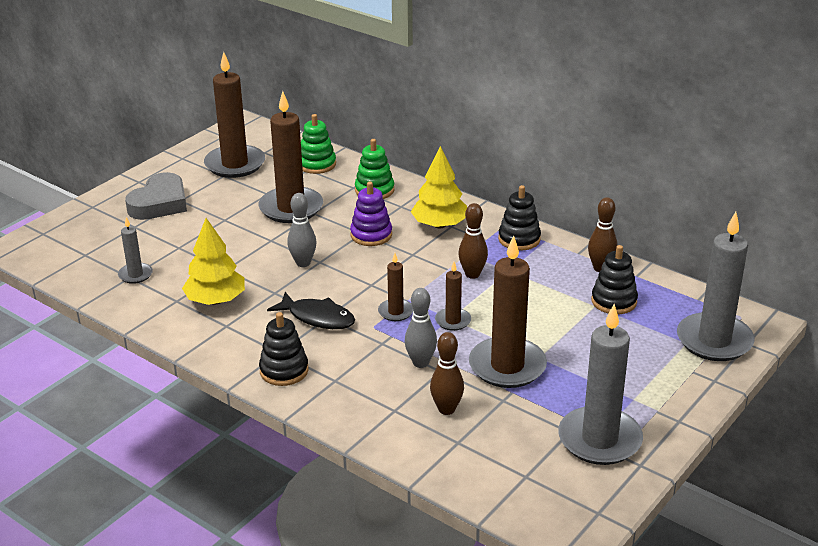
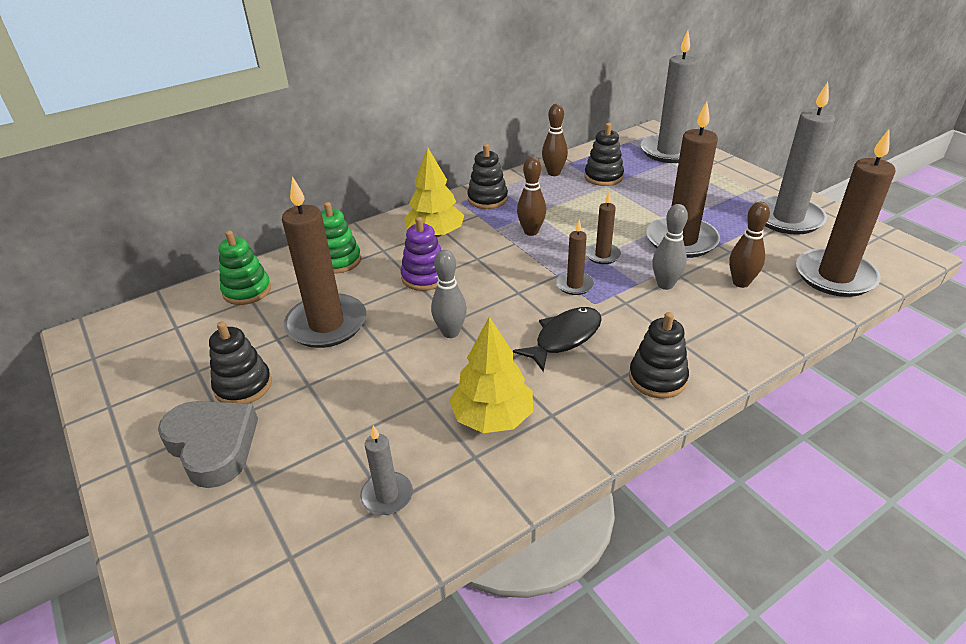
camera: 70 degrees left, 5 degrees up
brown candle [204,52,265,178] -> brown candle moved to [796,129,895,297]
none -> black stacking toy [209,321,272,404]

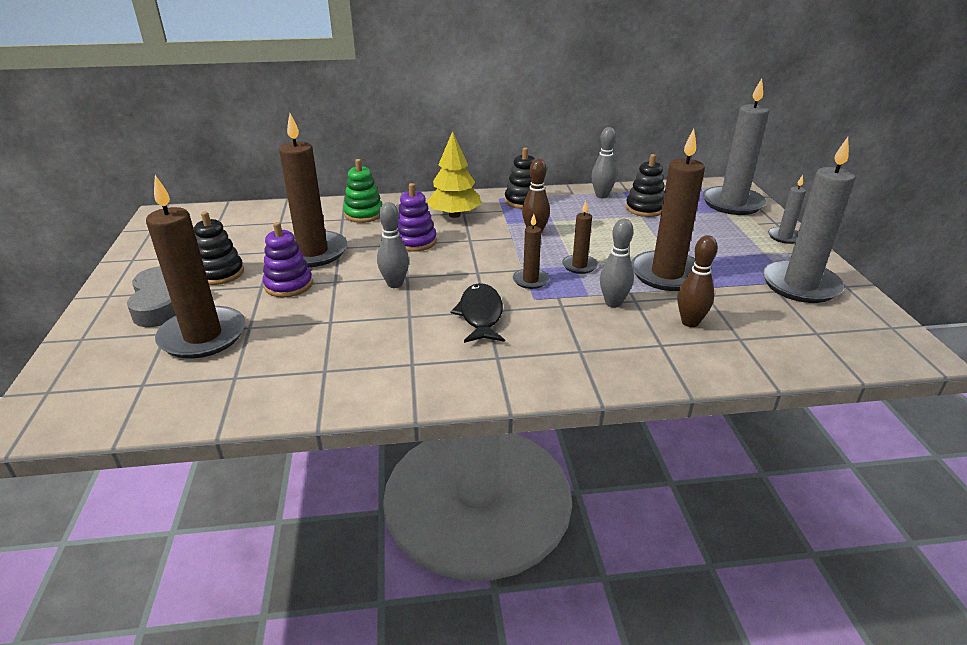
camera: 25 degrees right, 5 degrees down
green stacking toy [219,230,271,305] -> none
grey candle [360,426,413,515] -> grey candle moved to [768,175,806,244]
yellow tree [449,317,533,433] -> none
black fish [513,307,602,372] -> black fish turned 75 degrees counterclockwise [451,283,505,343]
brown bowling pin [542,104,568,176] -> grey bowling pin [591,127,617,198]
black stacking toy [629,312,689,399] -> none
brown candle [796,129,895,297] -> brown candle moved to [146,175,246,359]
none -> purple stacking toy [263,222,313,298]

